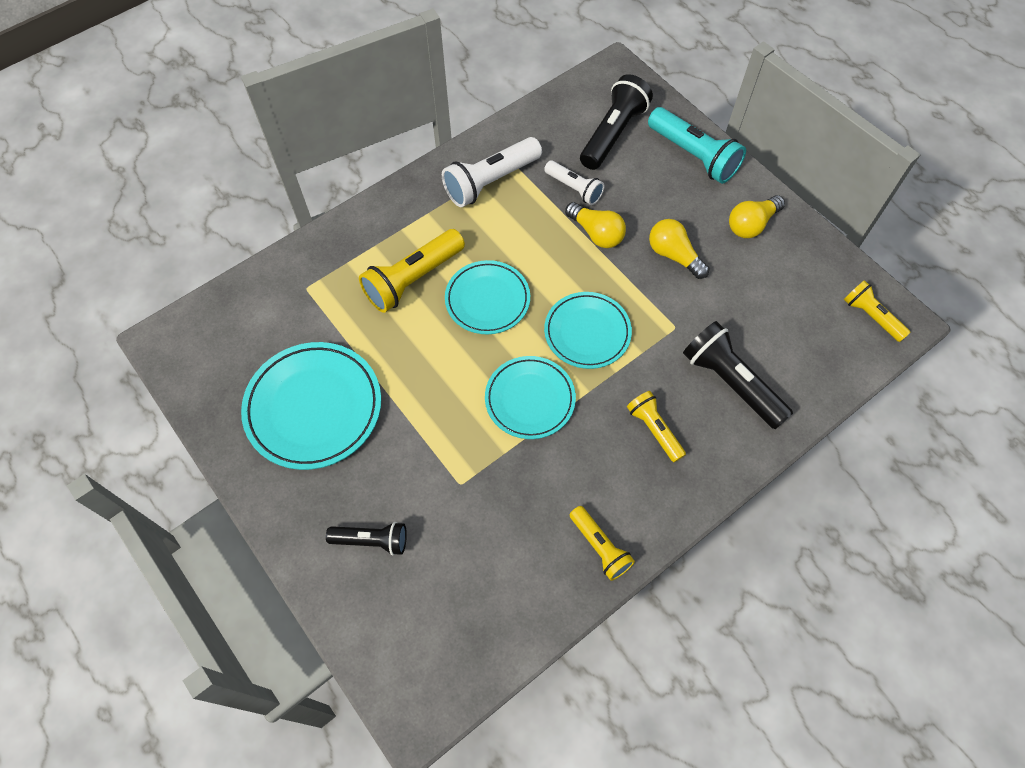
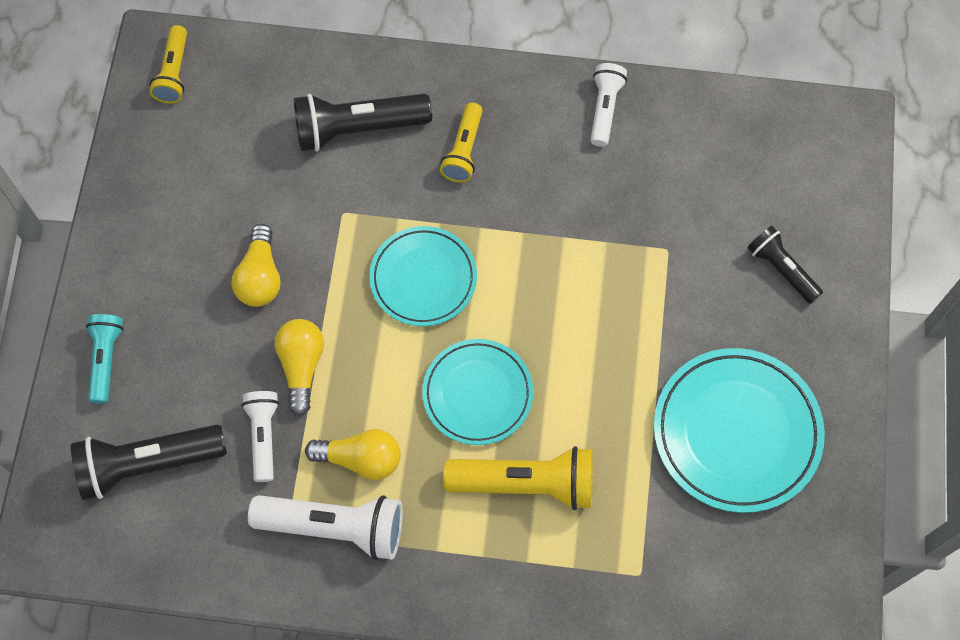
camera: 135 degrees left, 5 degrees up
turquoise plate [485,356,576,439] -> none
yellow flashlight [570,506,635,581] -> white flashlight [590,63,627,147]
turquoise flashlight [648,107,746,184] -> turquoise flashlight [86,314,124,404], size x0.61
black flashlight [683,321,793,429] -> black flashlight turned 75 degrees clockwise [294,94,432,152]
yellow light bulb [729,195,785,238] -> yellow light bulb moved to [305,429,401,480]

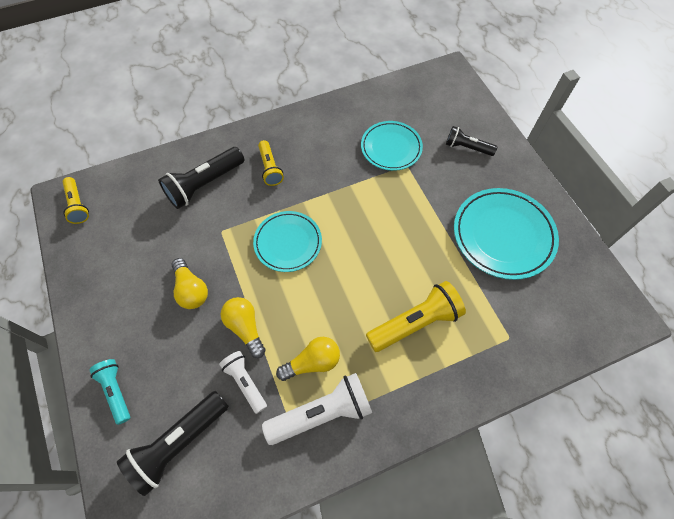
camera: 30 degrees left, 5 degrees down
turquoise plate [422,339,533,445] -> turquoise plate moved to [361,121,423,171]
white flashlight [590,63,627,147] -> none

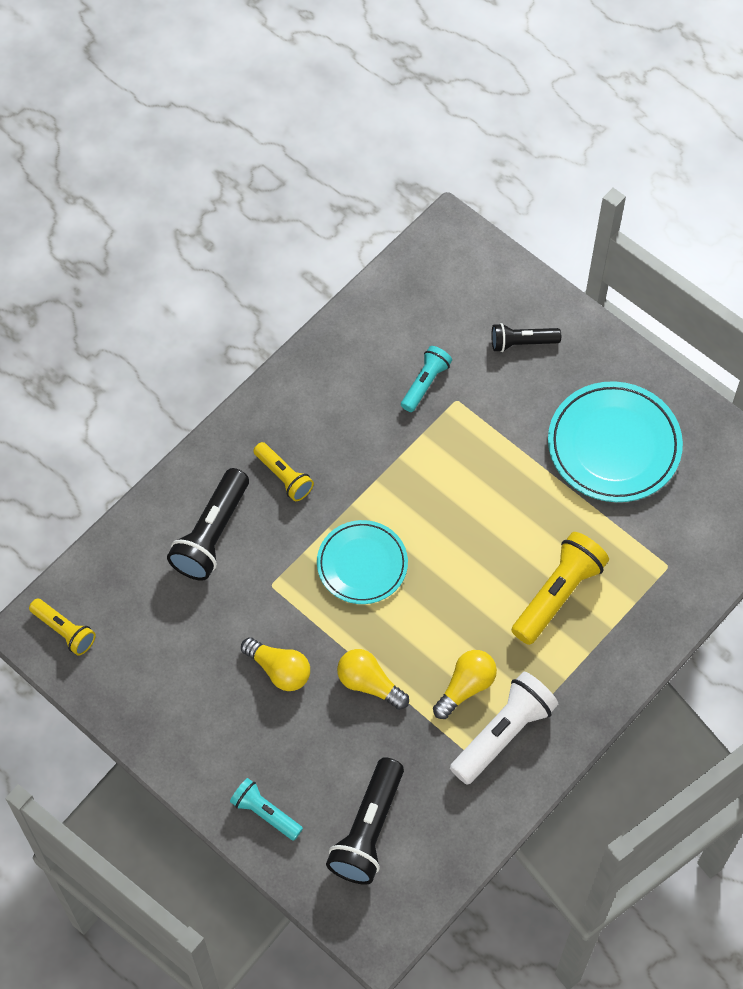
camera: 25 degrees left, 0 degrees up
white flashlight [219,351,267,414] -> none
turquoise plate [361,121,423,171] -> turquoise flashlight [401,346,452,412]

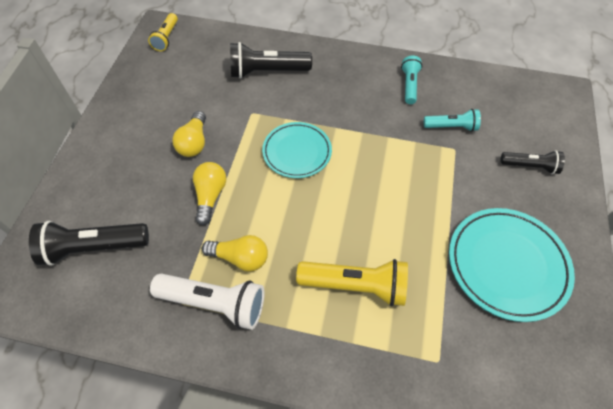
camera: 60 degrees right, 5 degrees down
turquoise flashlight [230,778,303,841] -> turquoise flashlight moved to [401,56,422,104]
yellow flashlight [253,442,314,501] -> none
black flashlight [491,323,561,352] -> black flashlight turned 135 degrees clockwise [500,150,565,174]

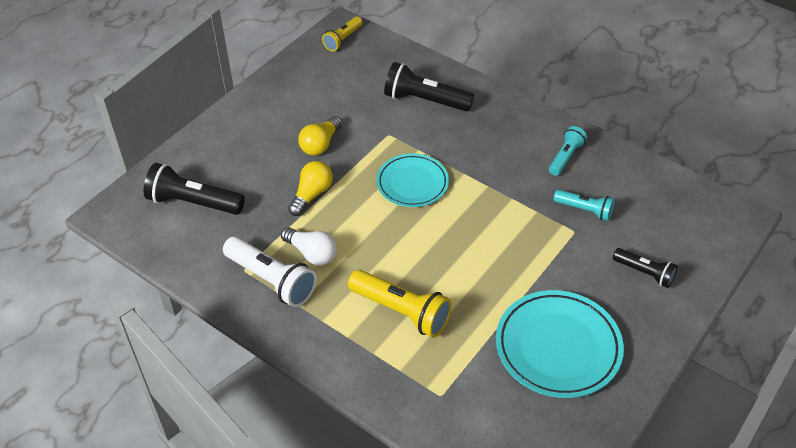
camera: 25 degrees right, 10 degrees down
yellow light bulb [202,235,268,272] -> white light bulb [281,227,337,265]

